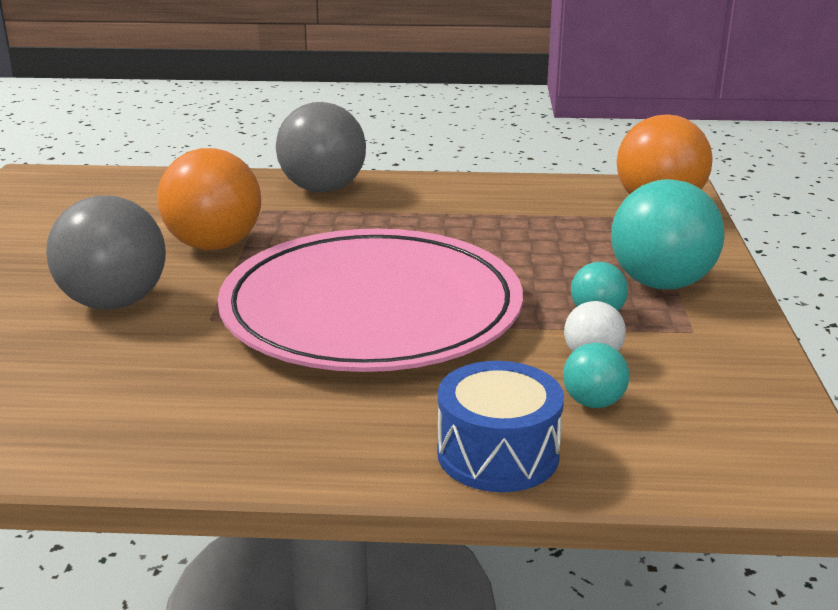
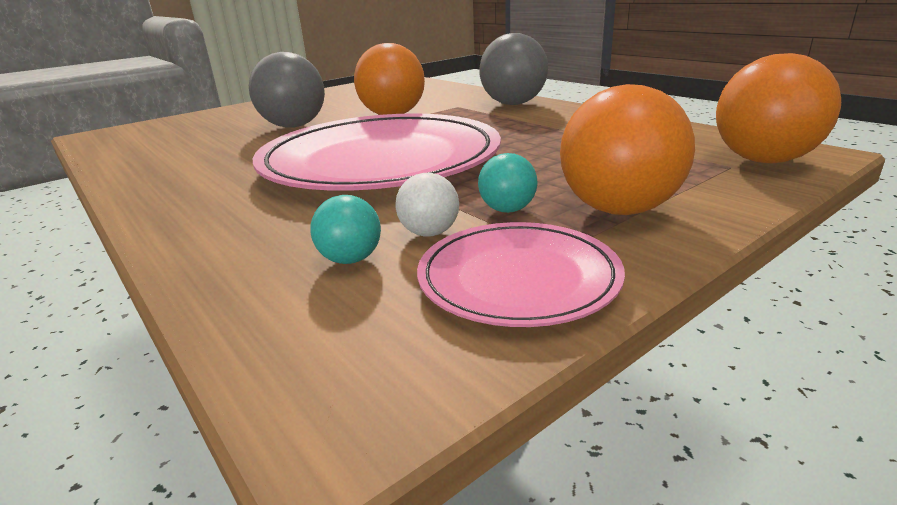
camera: 50 degrees right, 0 degrees up
blue drum [437,361,564,492] -> none
turquoise ball [611,179,725,289] -> orange ball [560,84,695,215]
none -> pink plate [417,222,625,327]

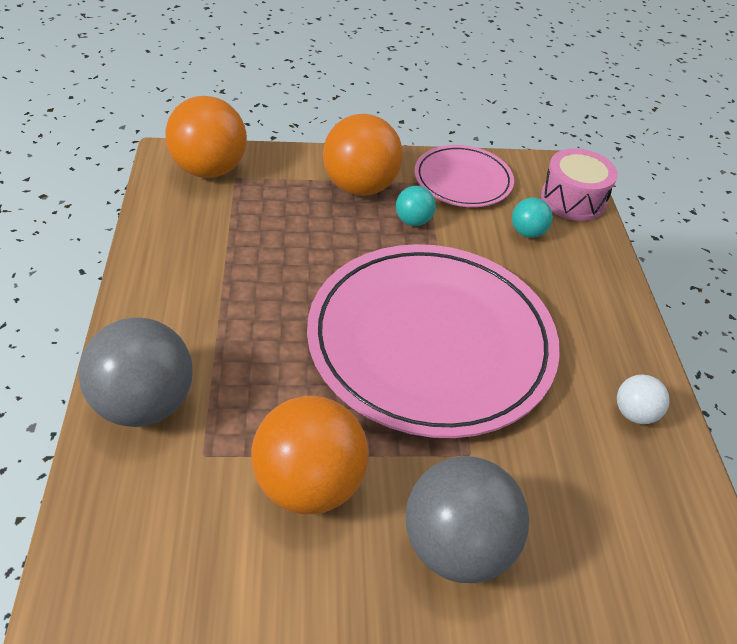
camera: 150 degrees left, 20 degrees up
white ball [395,173,459,237] -> white ball moved to [617,375,670,424]
none -> pink drum [541,148,618,221]

